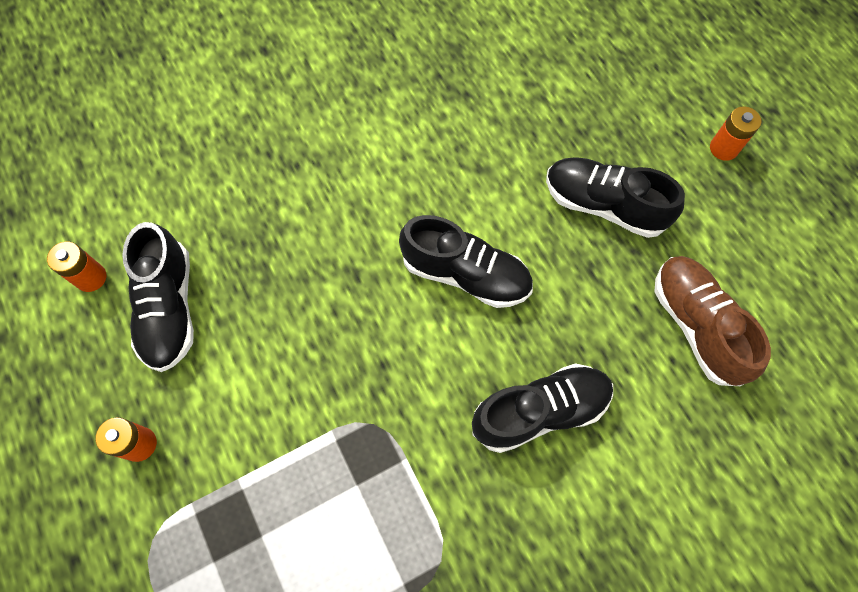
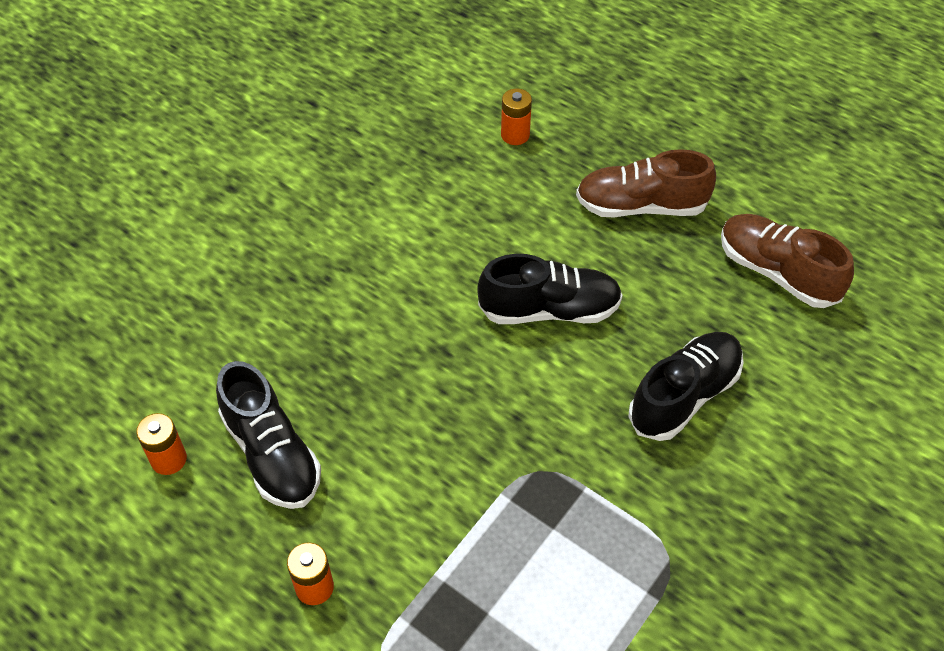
camera: 25 degrees left, 15 degrees down
black shoe [546,158,685,238] -> brown shoe [576,149,716,217]
orange battery [710,106,761,161] -> orange battery moved to [501,89,532,145]

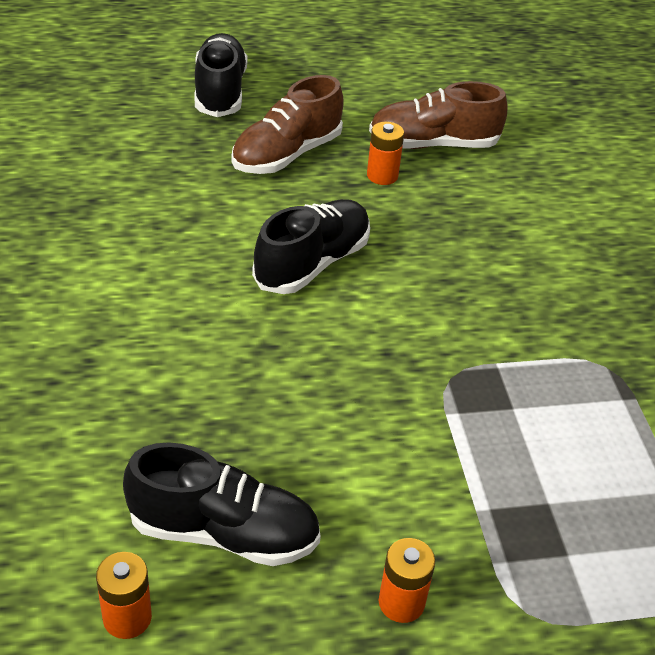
camera: 50 degrees left, 10 degrees down
orange battery [501,89,532,145] -> orange battery moved to [367,122,404,185]
black shoe [628,332,744,441] -> black shoe moved to [195,33,247,117]

